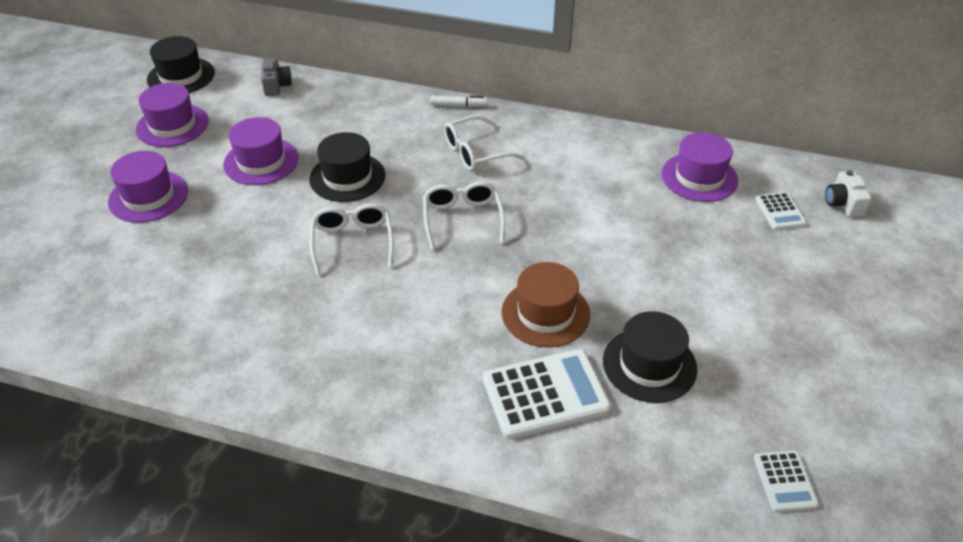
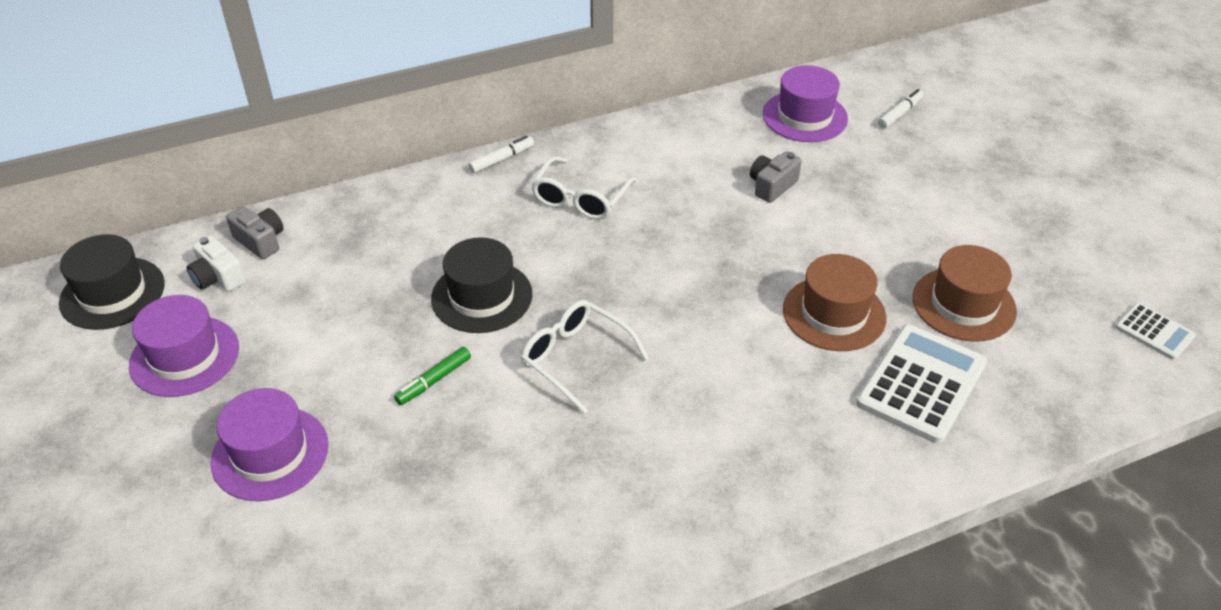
camera: 40 degrees left, 0 degrees up
purple hat [223,117,299,185] -> none
white glasses [423,182,505,250] -> none
black hat [603,311,697,403] -> brown hat [912,245,1017,342]
white calculator [755,192,807,230] -> white marker [878,89,924,129]
white camera [825,170,871,217] -> white camera moved to [187,236,246,292]
none -> green marker [394,347,471,405]
none -> grey camera [750,152,802,203]

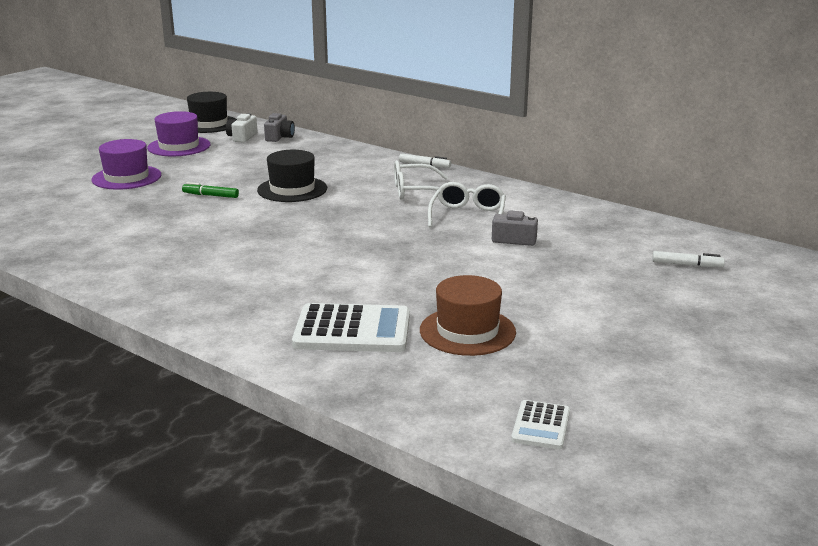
camera: 60 degrees right, 20 degrees down
white glasses [521,300,649,414] -> white glasses moved to [428,182,506,228]
purple hat [763,65,848,142] -> none
brown hat [783,254,886,351] -> none

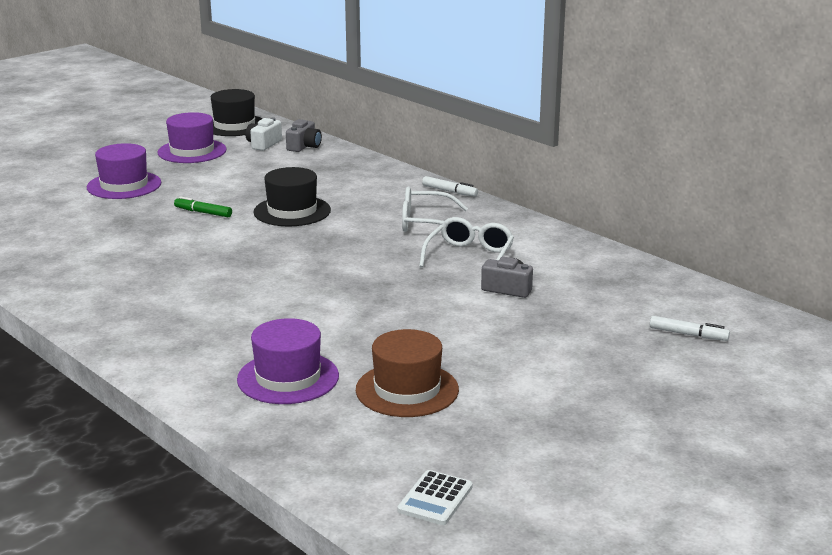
camera: 10 degrees right, 0 degrees up
white calculator [292,303,410,352] -> purple hat [237,318,339,404]

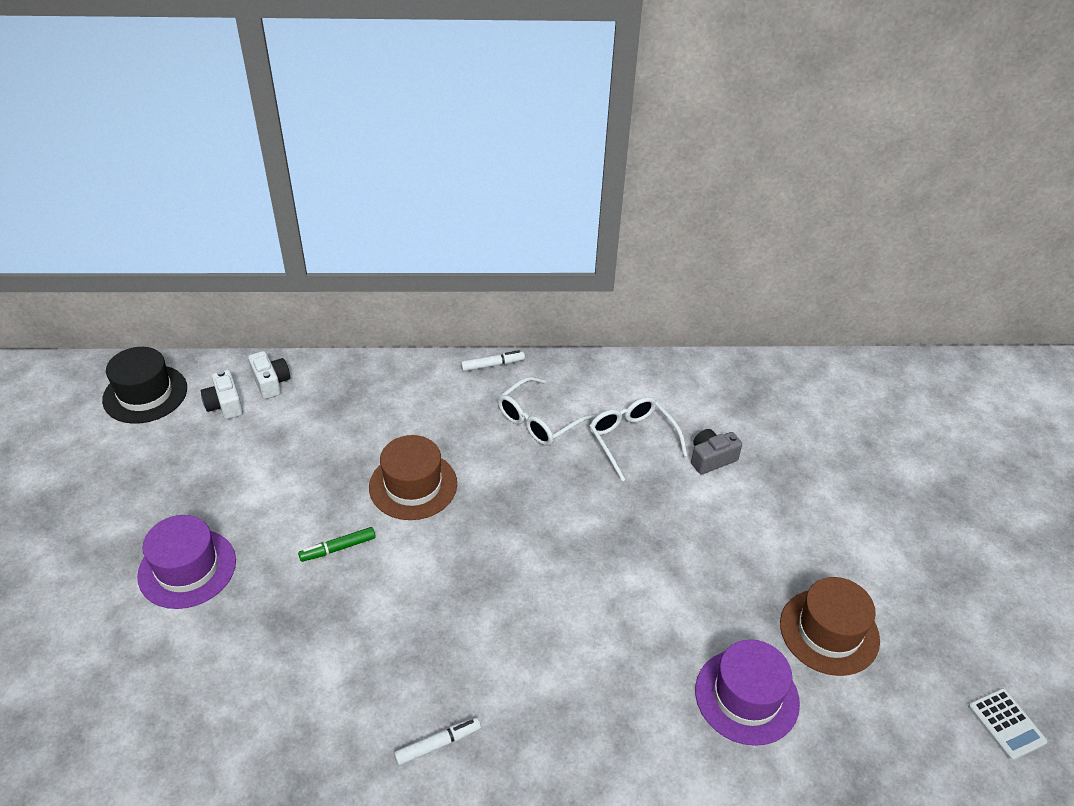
camera: 50 degrees left, 20 degrees up
purple hat [158,112,227,163] -> none
black hat [253,167,331,226] -> brown hat [369,435,457,520]
grey camera [286,119,322,152] -> white camera [248,351,290,399]
white marker [650,316,730,341] -> white marker moved to [394,717,481,766]

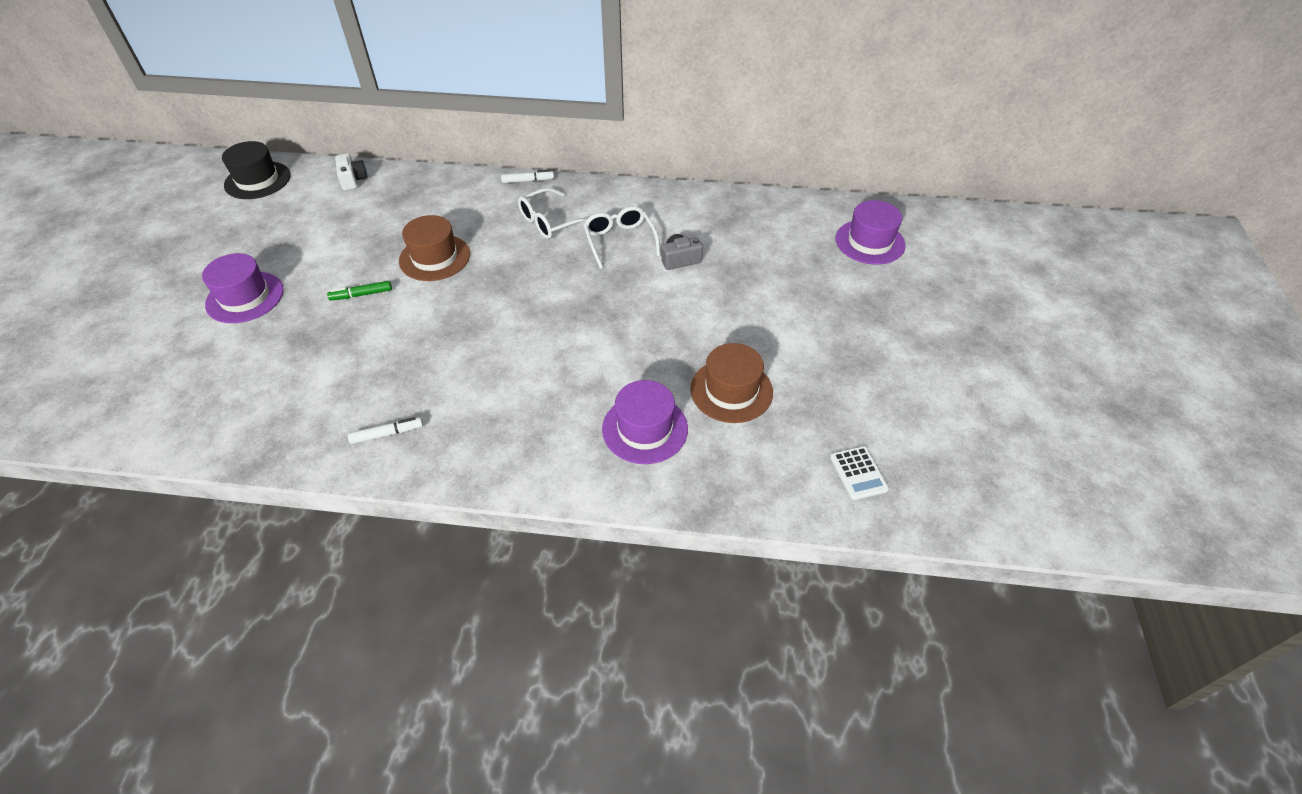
camera: 10 degrees right, 5 degrees up
white camera [201,370,243,419] -> none
none -> purple hat [836,200,906,265]

